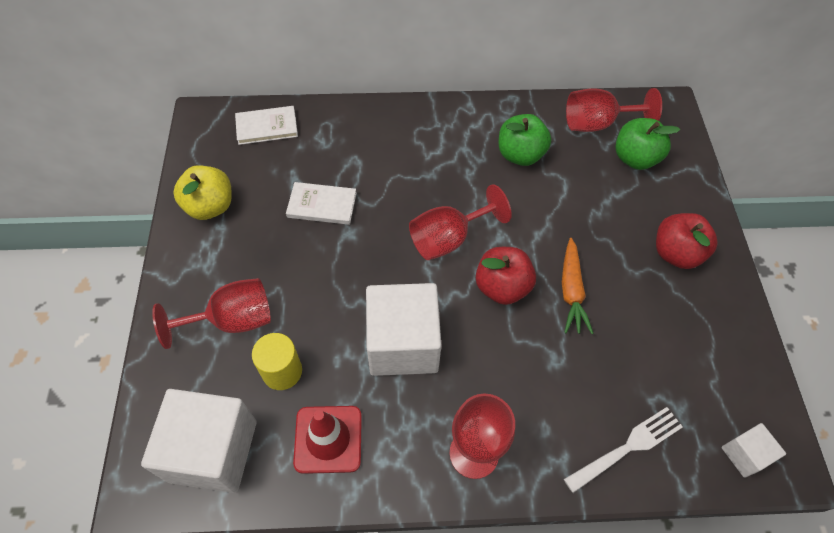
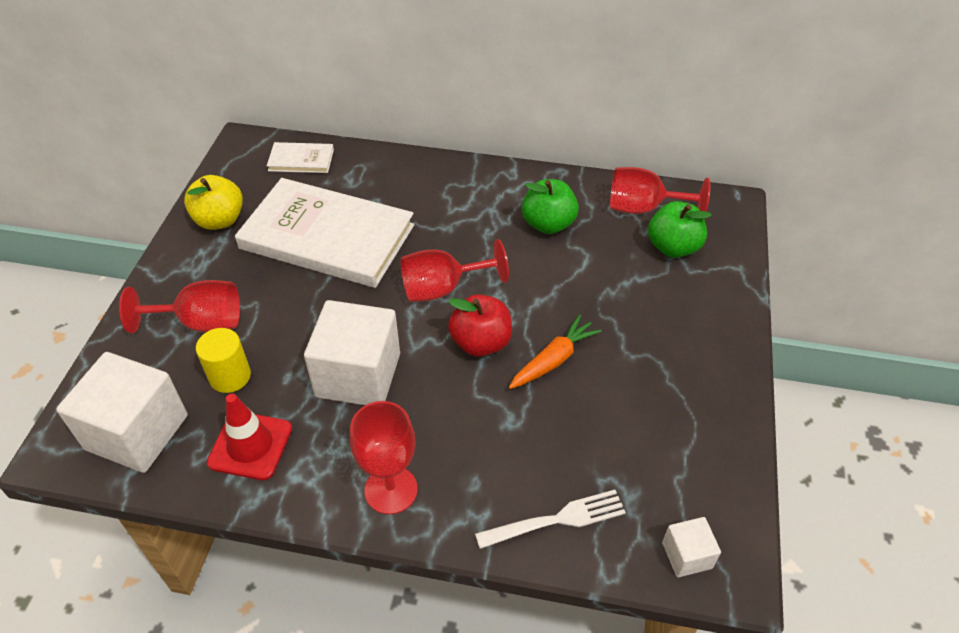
camera: 15 degrees right, 10 degrees down
white book [286,182,357,225] -> white book [235,178,414,288], size x2.29
orange carrot [562,238,594,334] -> orange carrot turned 150 degrees counterclockwise [509,315,602,389]
red apple [656,213,718,269] -> none

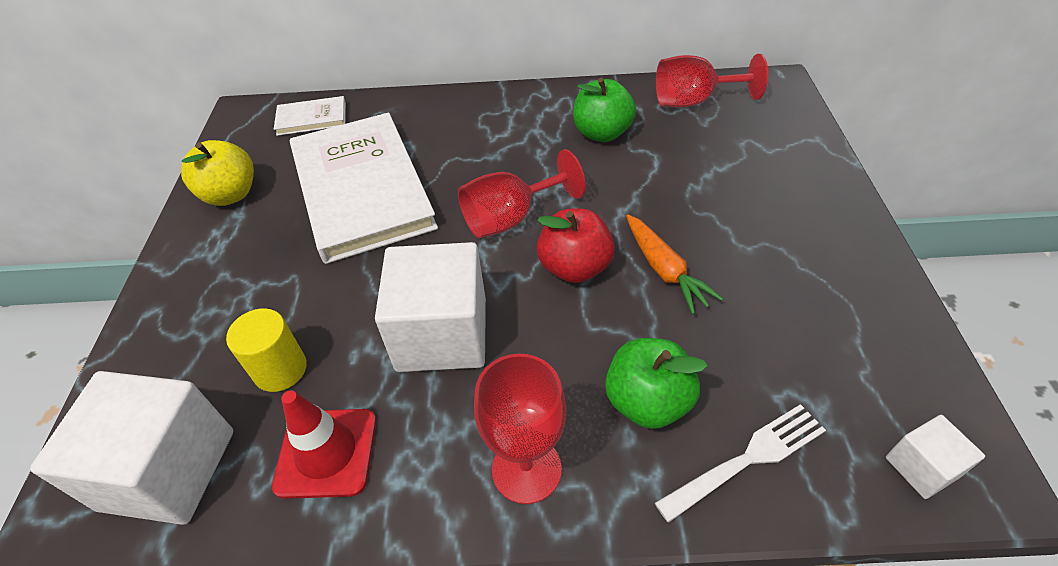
camera: 10 degrees left, 0 degrees up
red goblet [119,280,240,333] -> none
white book [235,178,414,288] -> white book turned 60 degrees clockwise [290,113,438,264]
orange carrot [509,315,602,389] -> orange carrot turned 120 degrees clockwise [626,215,723,314]
green apple [648,201,711,258] -> green apple moved to [605,338,708,429]

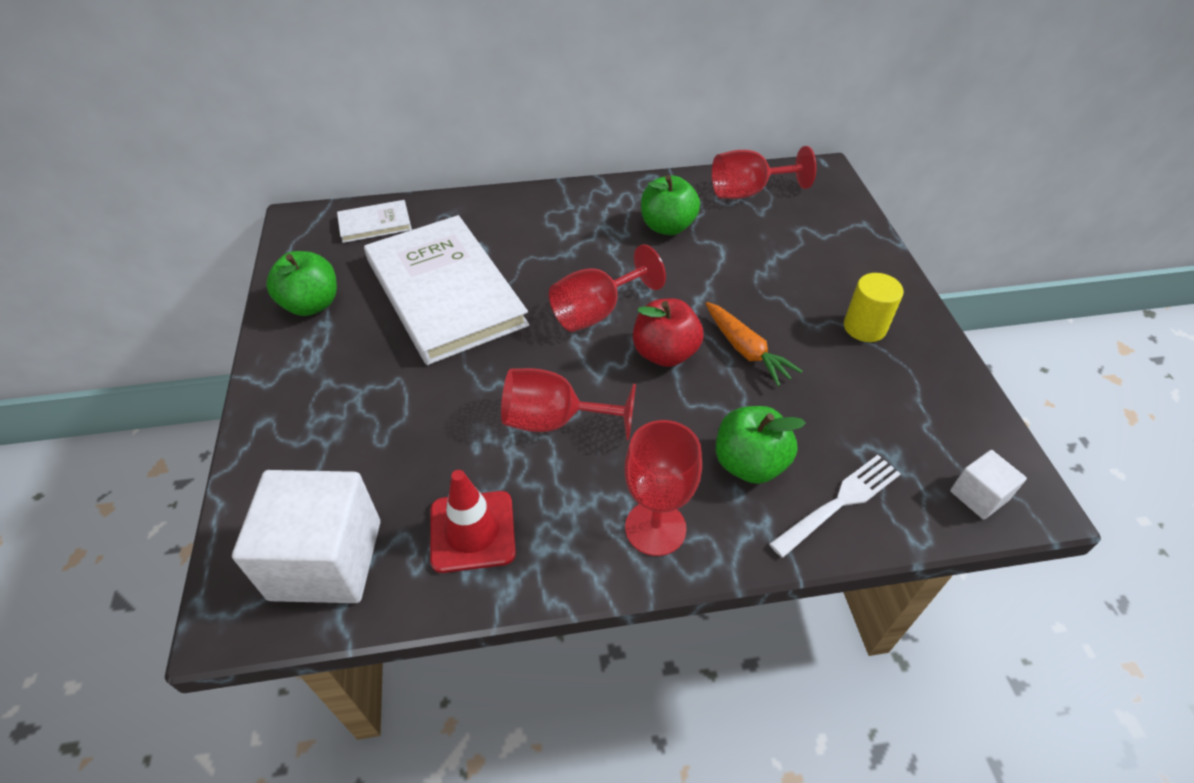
camera: 10 degrees left, 0 degrees up
yellow apple [181,140,254,206] -> green apple [266,251,337,316]
yellow cylinder [226,309,307,392] -> yellow cylinder moved to [844,273,904,342]
white cube [375,242,486,372] -> red goblet [501,368,636,440]

